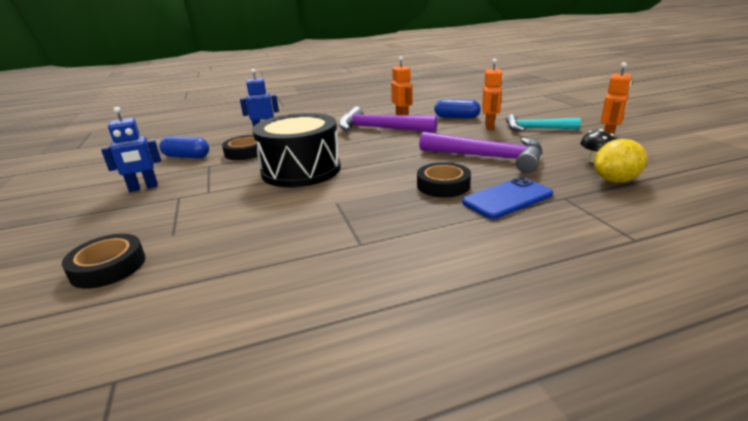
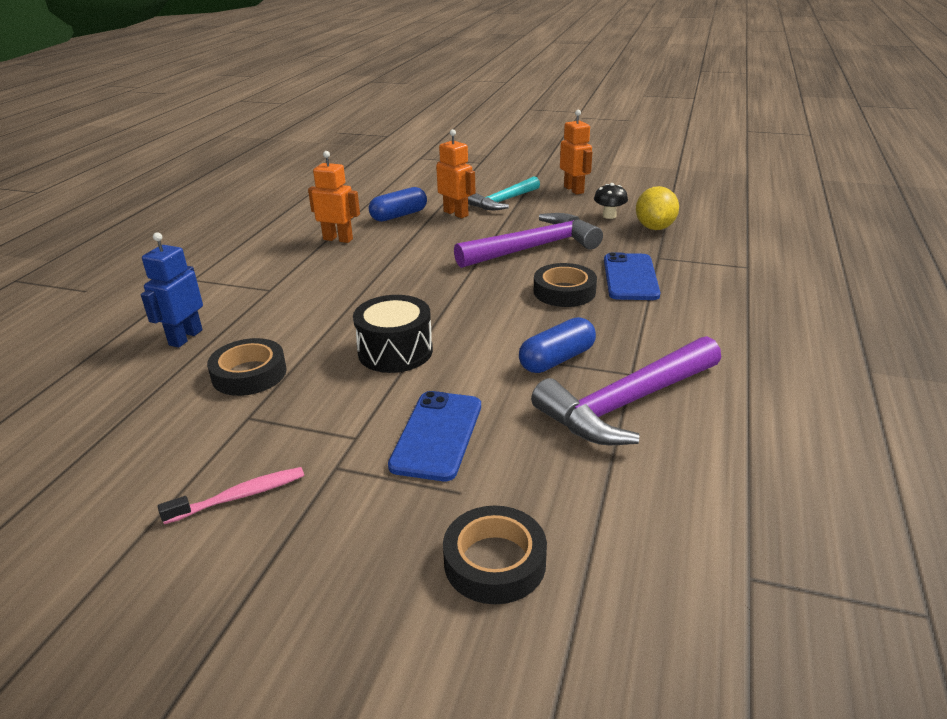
camera: 55 degrees left, 5 degrees up
blue robot [101,107,161,192] -> pink toothbrush [158,467,304,524]
blue capsule [159,136,209,158] -> blue capsule moved to [519,317,596,373]
black drum [252,113,341,187] -> black drum [353,295,433,373], size x0.63
purple hammer [339,106,438,132] -> purple hammer moved to [531,336,721,445]
none -> blue phone [388,391,481,481]

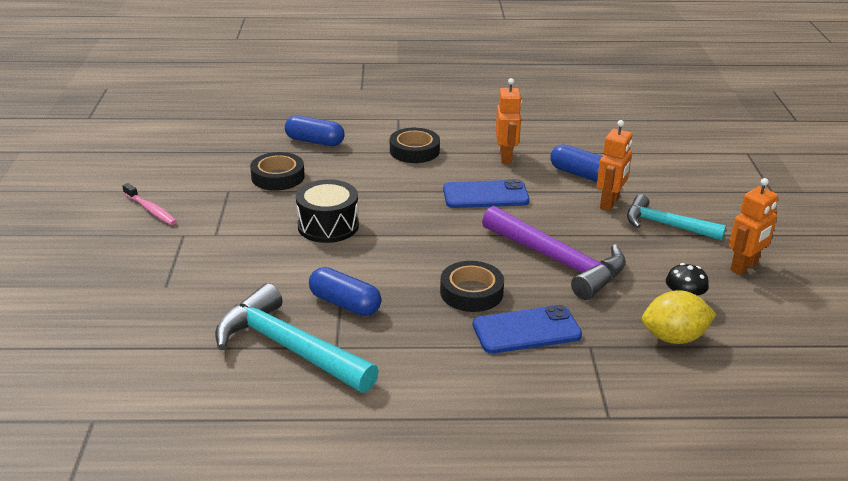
camera: 70 degrees right, 0 degrees up
blue robot [141,232,203,348] -> blue capsule [285,116,345,146]
blue phone [388,391,481,481] -> blue phone moved to [443,179,530,208]
black tape [443,505,547,604] -> black tape moved to [390,128,440,163]
purple hammer [531,336,721,445] -> turquoise hammer [215,283,379,393]

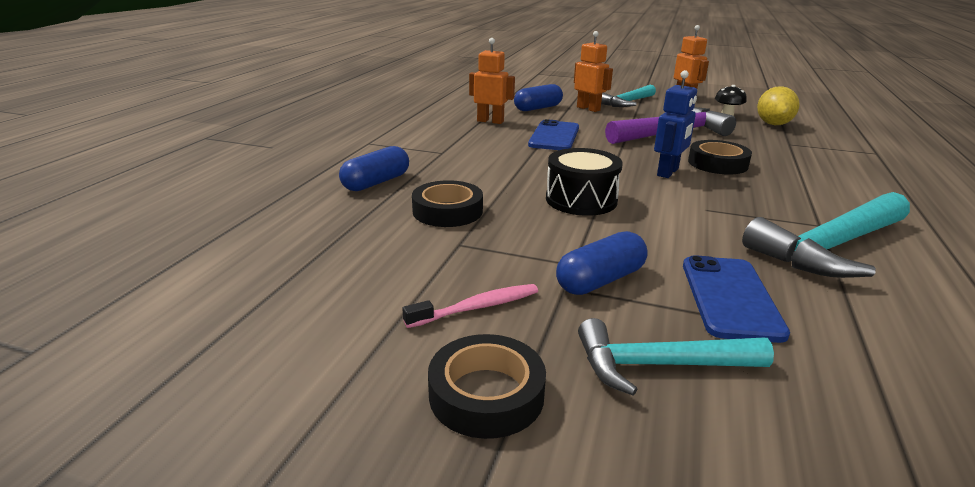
camera: 70 degrees left, 5 degrees down
blue capsule [309,267,381,316] -> blue capsule moved to [556,231,648,295]
black tape [390,128,440,163] -> black tape moved to [428,334,546,439]
blue phone [473,305,582,354] -> blue phone moved to [683,255,790,343]
none -> turquoise hammer [578,318,774,396]
none -> blue robot [654,70,697,178]

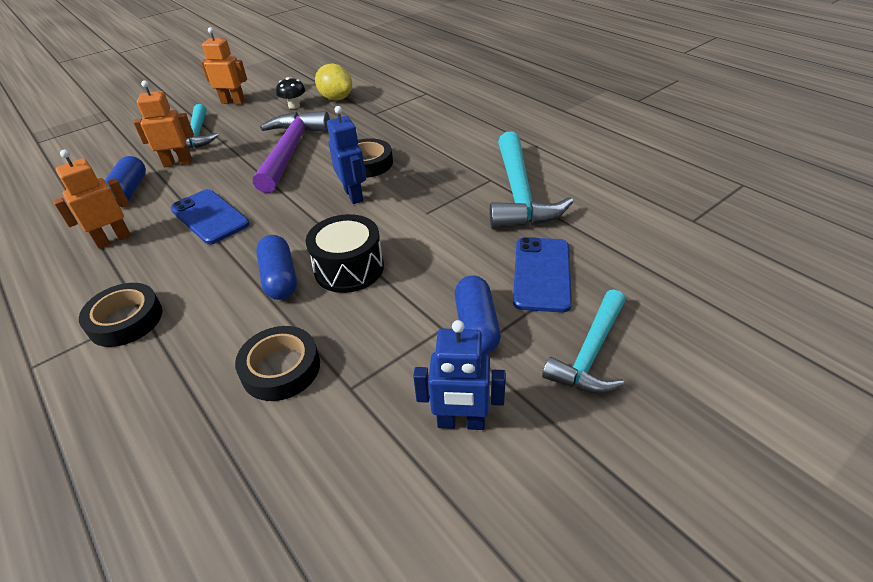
camera: 55 degrees left, 15 degrees up
blue capsule [339,146,409,191] -> blue capsule moved to [256,235,297,300]
pink toothbrush [402,284,538,328] -> blue robot [413,320,506,430]
black tape [428,334,546,439] -> black tape moved to [79,283,163,347]
blue phone [683,255,790,343] -> blue phone turned 60 degrees clockwise [513,237,572,313]

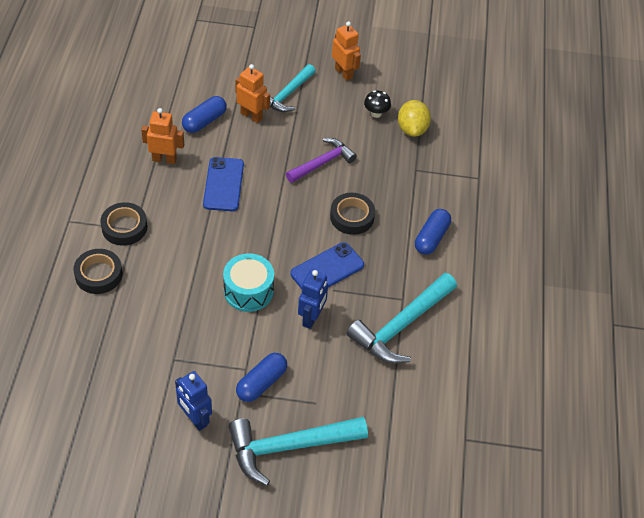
camera: 40 degrees right, 10 degrees up
black tape [235,326,320,401] -> black tape moved to [73,249,122,294]
purple hammer [253,111,330,193] -> purple hammer [286,138,357,183], size x0.65
blue capsule [256,235,297,300] -> blue capsule moved to [415,209,451,255]
black drum [306,214,384,293] -> turquoise drum [223,253,274,312]
blue robot [327,106,366,204] -> blue robot moved to [298,270,328,329]
blue phone [513,237,572,313] -> blue phone moved to [290,242,364,289]
turquoise hammer [542,289,626,394] -> turquoise hammer [229,417,368,486], size x1.53

